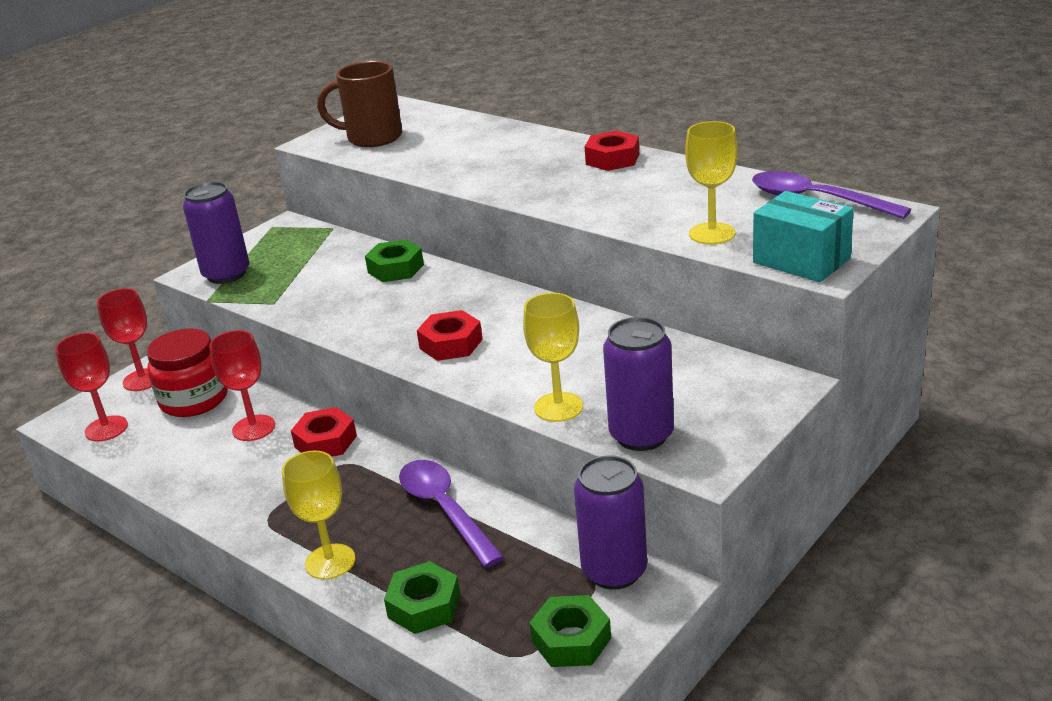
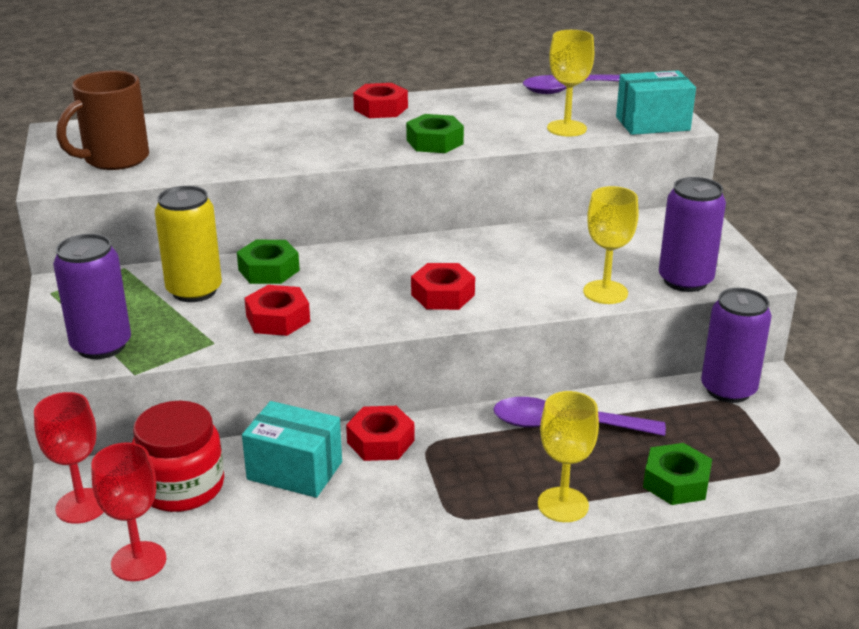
camera: 55 degrees left, 0 degrees up
red goblet [209,330,275,441] -> turquoise box [242,401,342,498]
green nut [529,595,611,667] -> green nut moved to [406,114,464,153]
none -> yellow can [155,186,222,302]
none -> red nut [244,285,310,336]

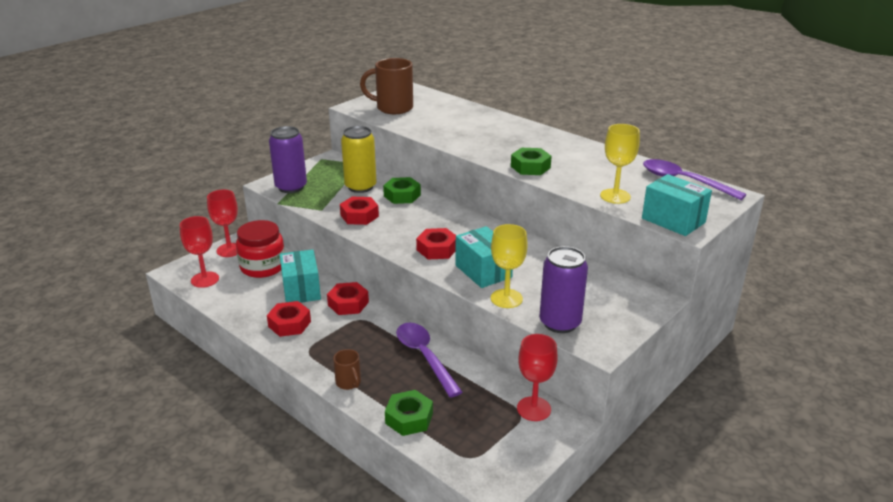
camera: 55 degrees right, 0 degrees up
red nut [353,83,408,118] -> red nut moved to [267,301,311,337]
yellow goblet [538,391,599,522] -> brown mug [333,349,361,390]
purple can [701,288,772,403] -> red goblet [517,334,558,421]
none -> turquoise box [455,226,513,288]

